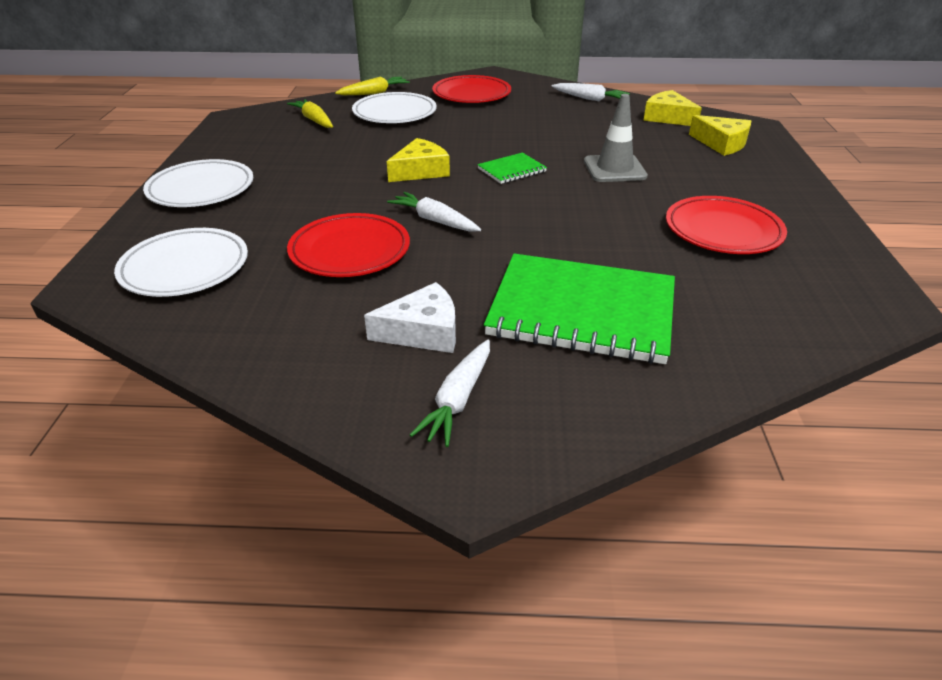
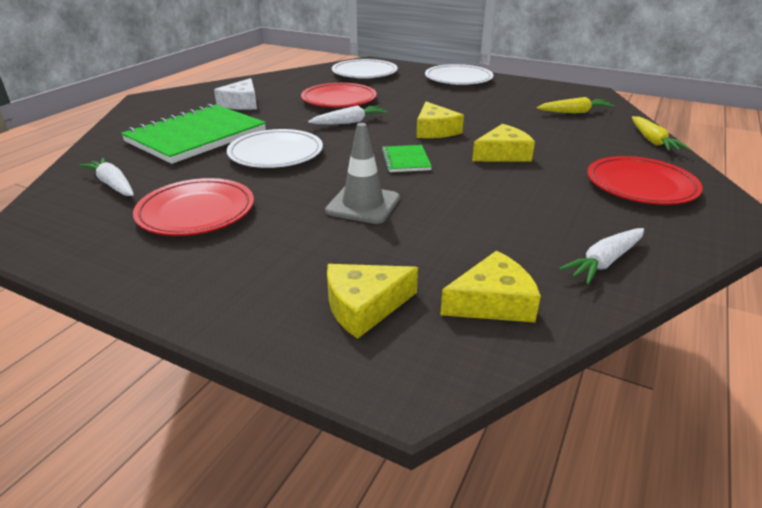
camera: 115 degrees right, 5 degrees down
white plate [352,92,436,123] -> white plate moved to [227,129,323,168]
white carrot [410,340,490,447] -> white carrot moved to [79,158,134,196]
none -> yellow cheese [472,124,535,162]

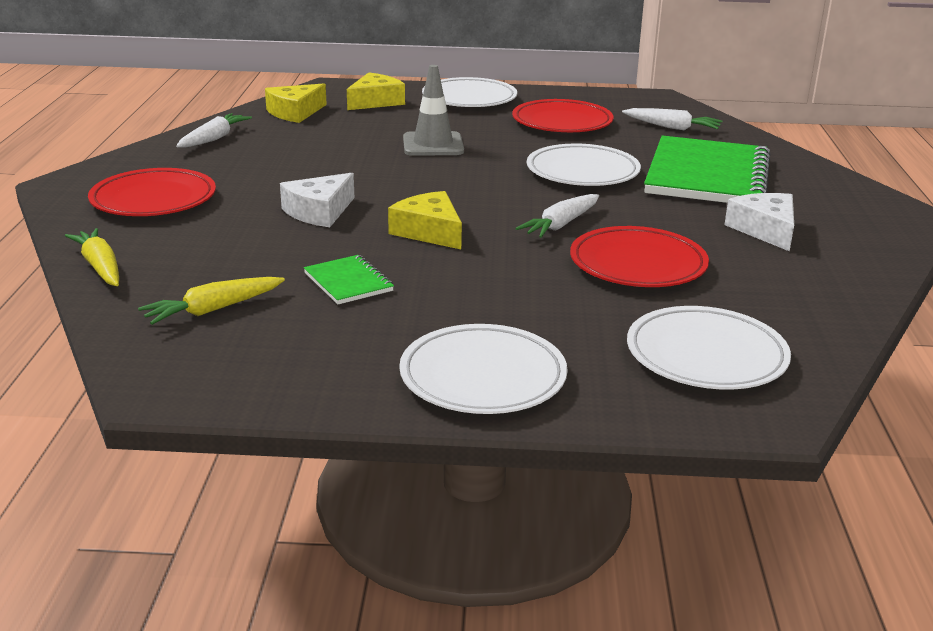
camera: 155 degrees right, 5 degrees down
green notebook [382,145,432,172] -> green notebook moved to [304,255,394,304]
yellow cheese [472,124,535,162] -> white cheese [280,173,354,227]
none -> white plate [422,77,517,107]

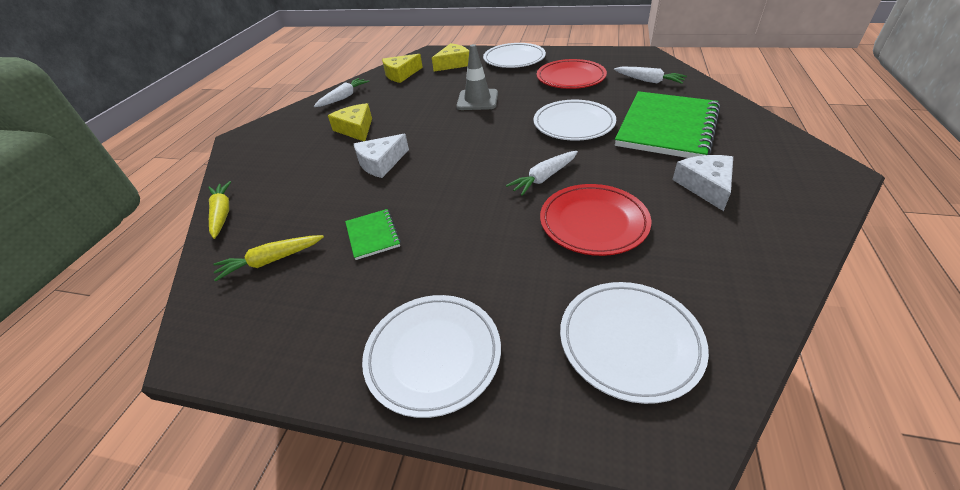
camera: 15 degrees right, 15 degrees up
red plate [88,168,216,216] -> none
yellow cheese [388,191,462,249] -> yellow cheese moved to [328,103,372,141]

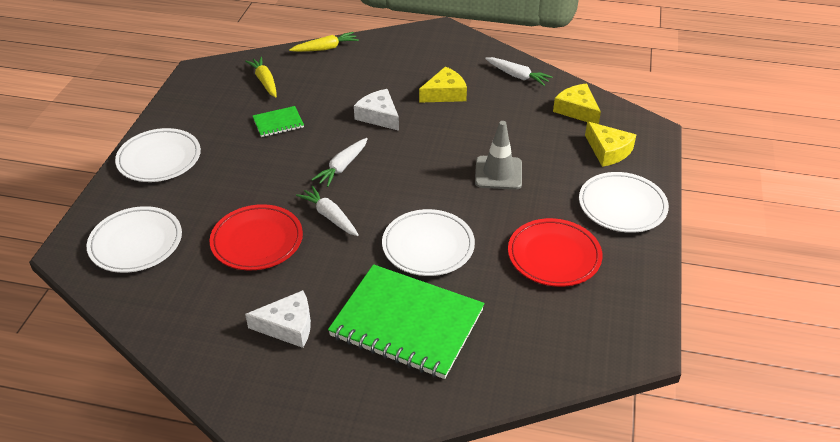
camera: 85 degrees right, 0 degrees up
white carrot [614,67,687,84] -> white carrot moved to [311,138,368,187]

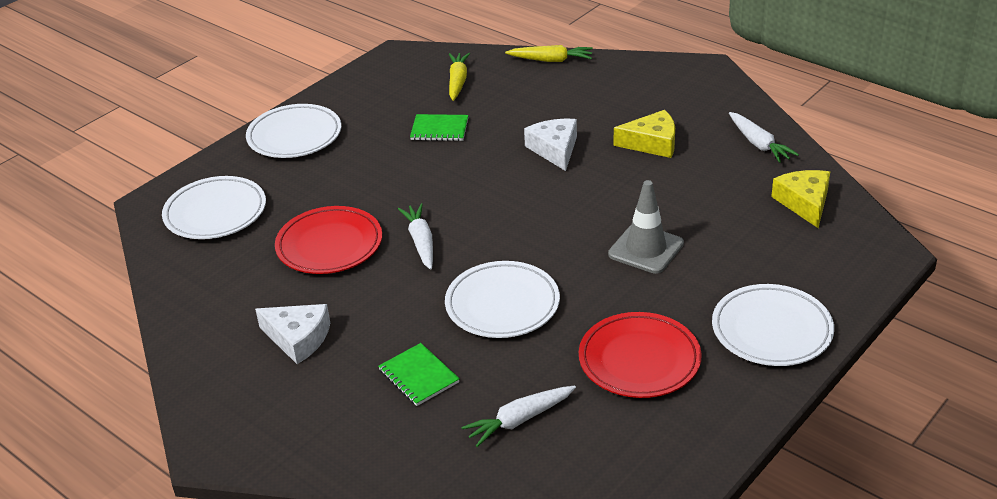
camera: 30 degrees right, 5 degrees down
white carrot [311,138,368,187] -> white carrot moved to [462,386,576,447]
green notebook [328,264,484,379] -> green notebook [378,343,460,406], size x0.45
yellow cheese [585,121,636,167] -> none

